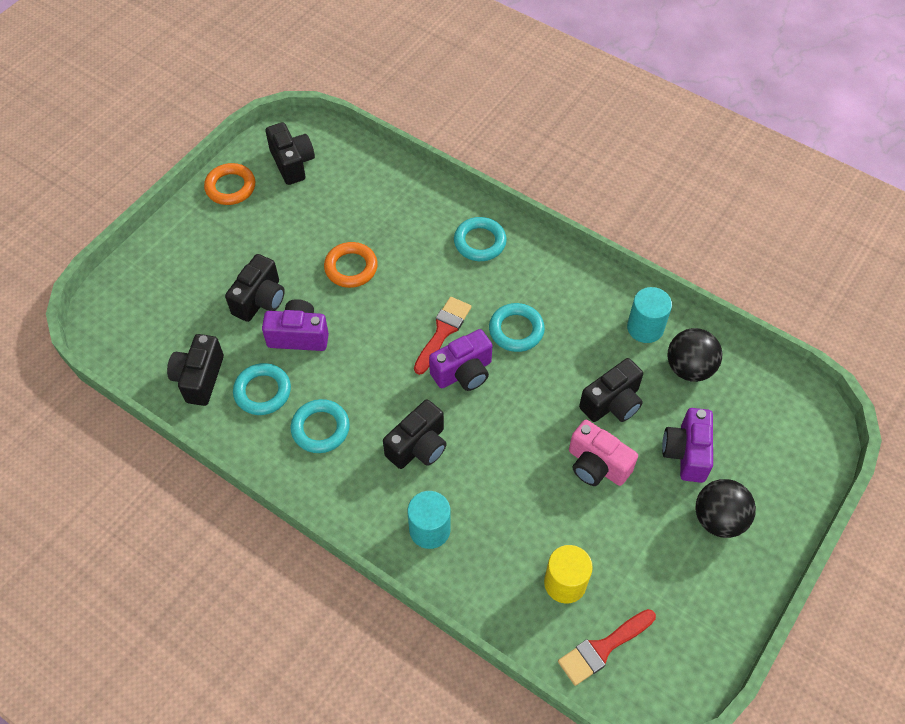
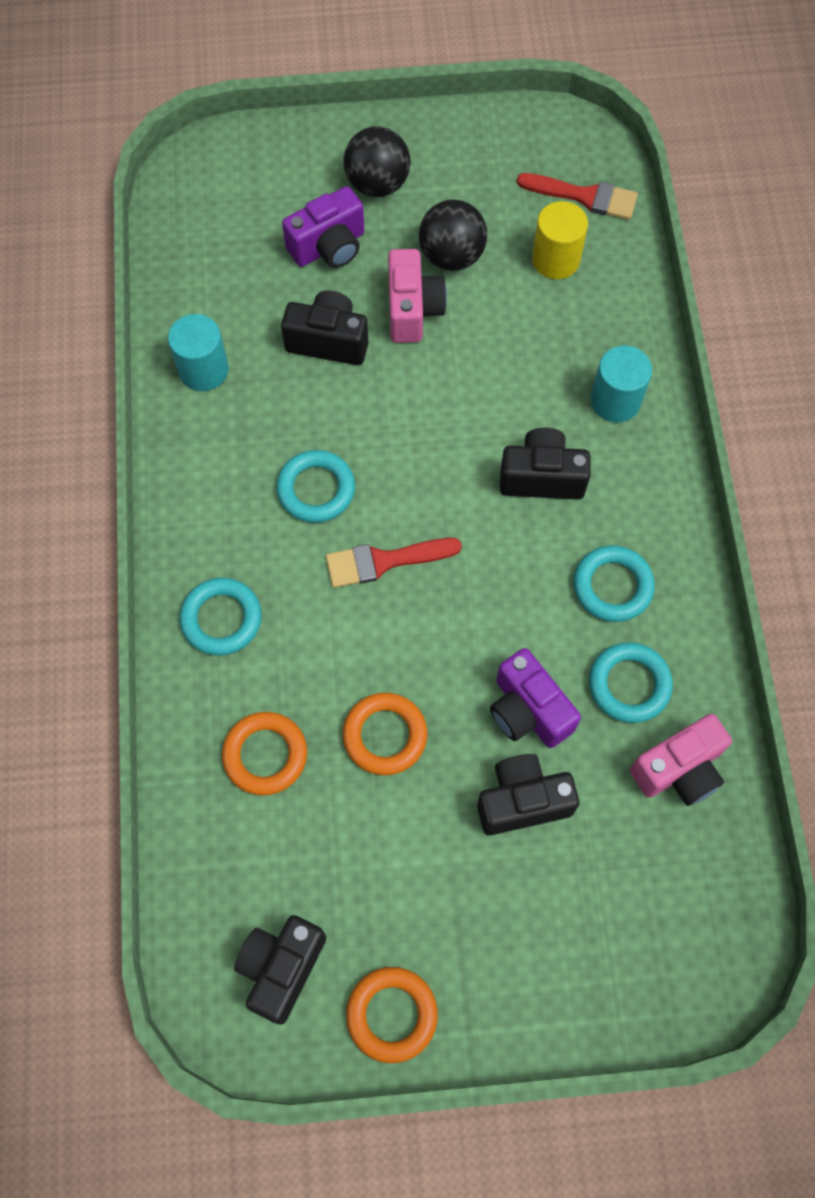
camera: 130 degrees left, 10 degrees up
black camera [167,334,224,406] -> pink camera [630,714,732,806]
purple camera [429,329,493,391] -> none
black ball [667,328,722,382] -> black ball moved to [419,199,487,271]
none -> orange ring [222,712,307,795]

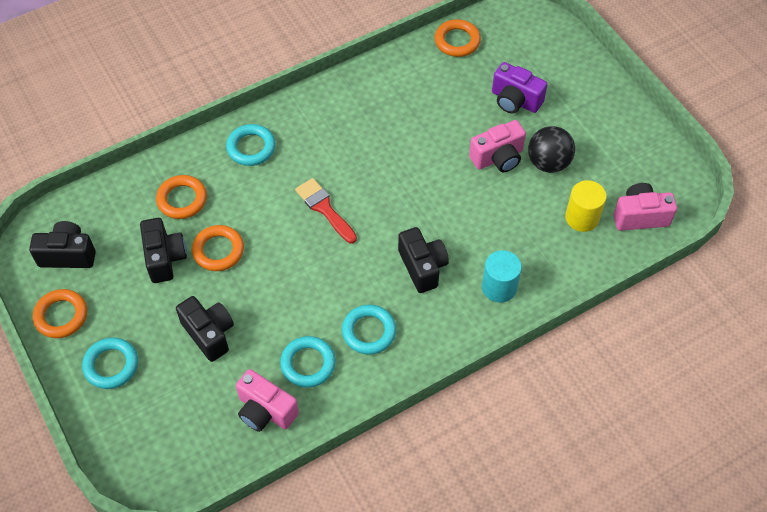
camera: 65 degrees right, 10 degrees down
turquoise cylinder [168,314,229,391] -> none
turquoise ring [276,450,355,523] -> turquoise ring moved to [82,337,138,389]
black camera [281,290,369,365] -> black camera moved to [140,218,187,283]
black ball [344,126,411,197] -> none
purple camera [490,648,581,748] -> none
red brush [517,173,638,220] -> pink camera [614,183,677,231]
none -> orange ring [435,19,481,57]

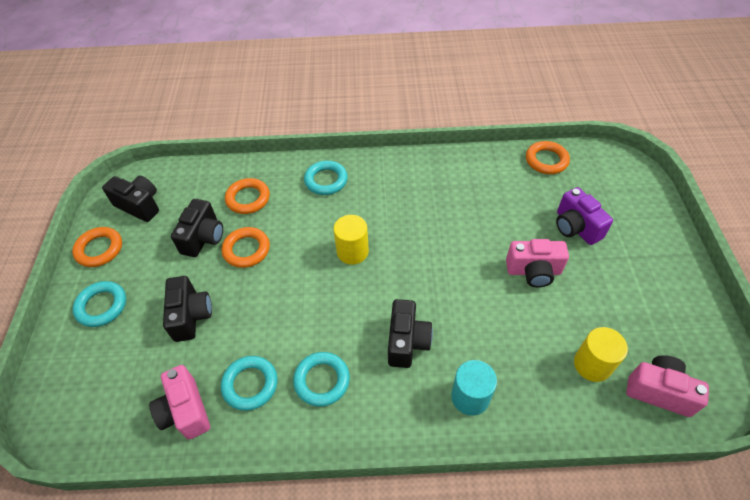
camera: 30 degrees right, 5 degrees down
red brush [295,178,357,243] -> yellow cylinder [334,215,369,265]
black ball [528,126,575,173] -> none

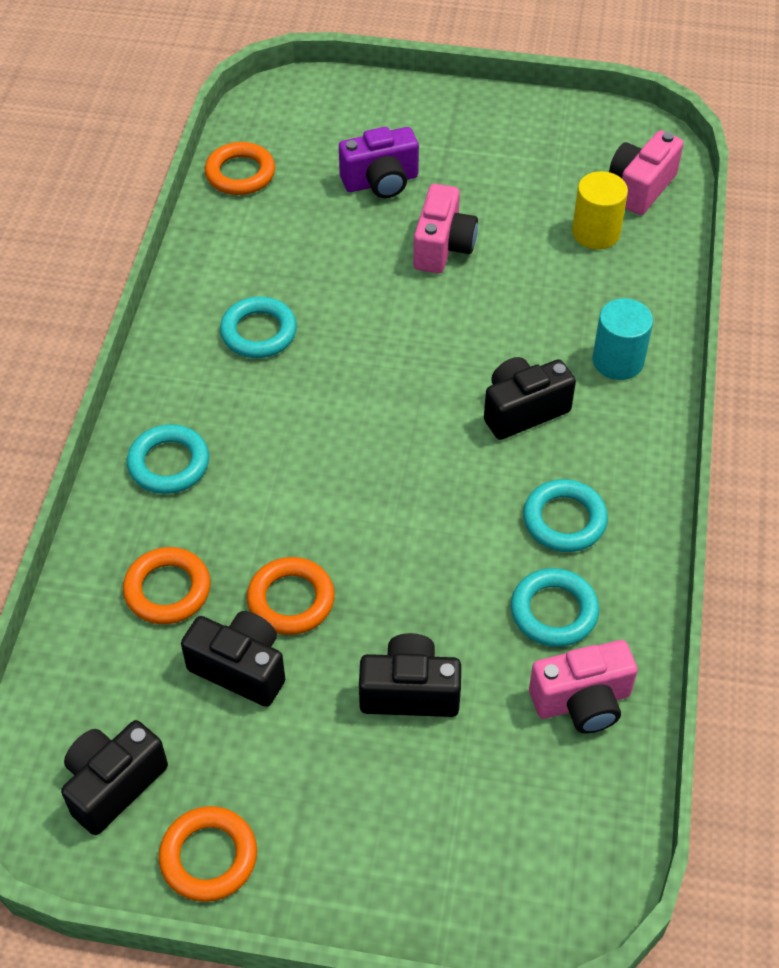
camera: 80 degrees left, 0 degrees up
turquoise ring [73,281,126,327] -> turquoise ring moved to [220,297,297,358]
yellow cylinder [334,215,369,265] -> none
black camera [388,299,433,368] -> black camera turned 45 degrees counterclockwise [484,357,576,440]

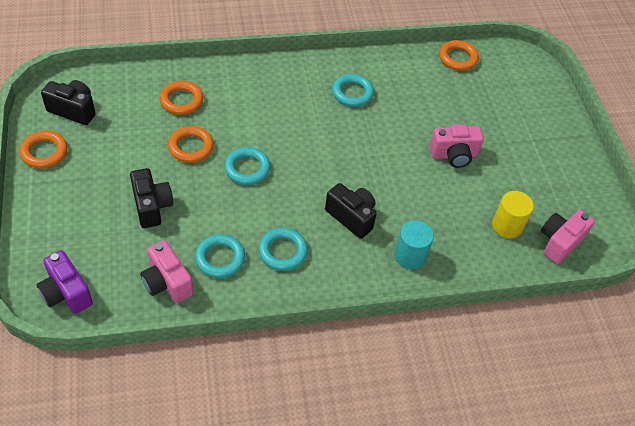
camera: 65 degrees right, 0 degrees up
turquoise ring [127,424,209,494] -> turquoise ring moved to [224,147,270,185]
black camera [181,611,285,707] -> none
purple camera [339,127,419,198] -> purple camera moved to [36,250,93,314]
pink camera [609,131,684,215] -> pink camera turned 60 degrees counterclockwise [541,210,595,264]

